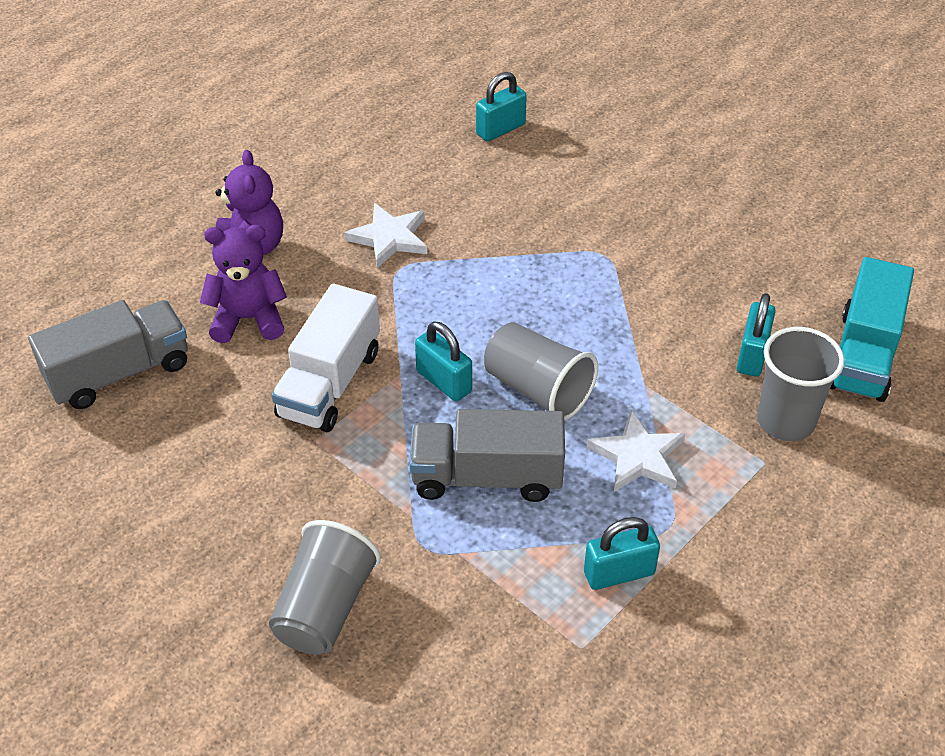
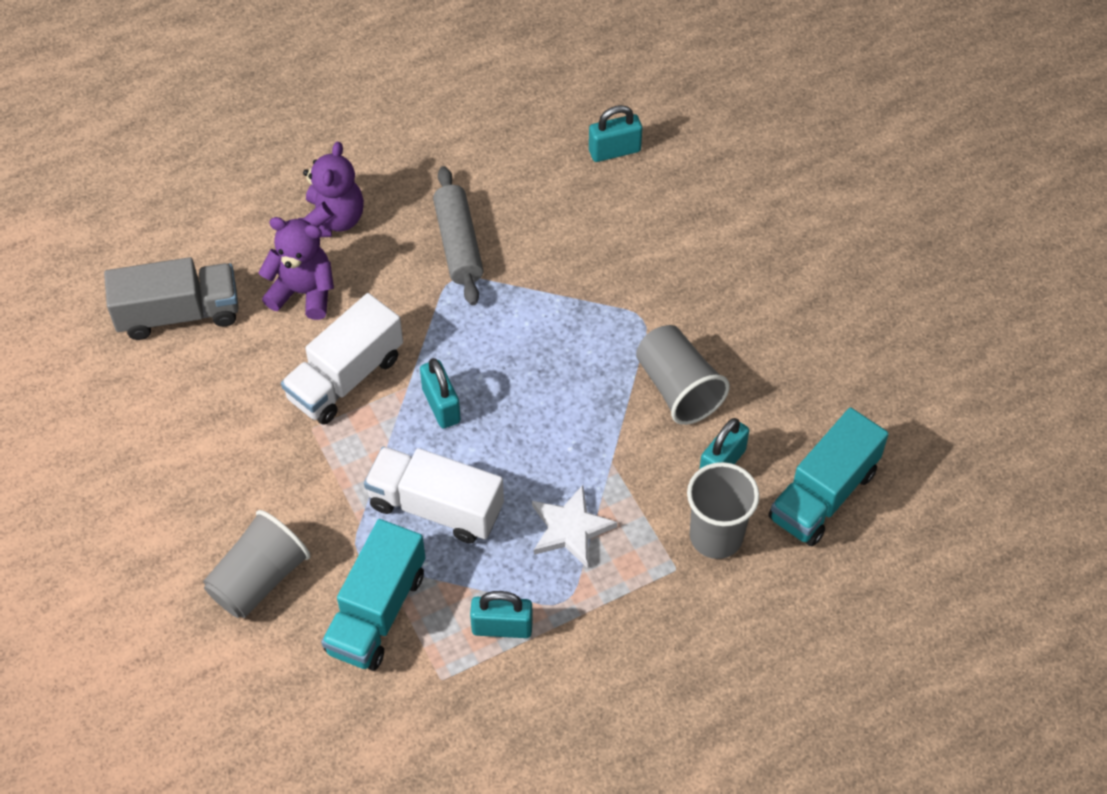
camera: 20 degrees right, 10 degrees up
white star [344,203,427,268] -> grey rolling pin [433,166,484,305]
grey truck [409,409,565,502] -> white truck [364,446,504,543]
grey cup [484,322,598,421] -> grey cup moved to [636,325,730,425]
none -> turquoise truck [321,519,425,671]

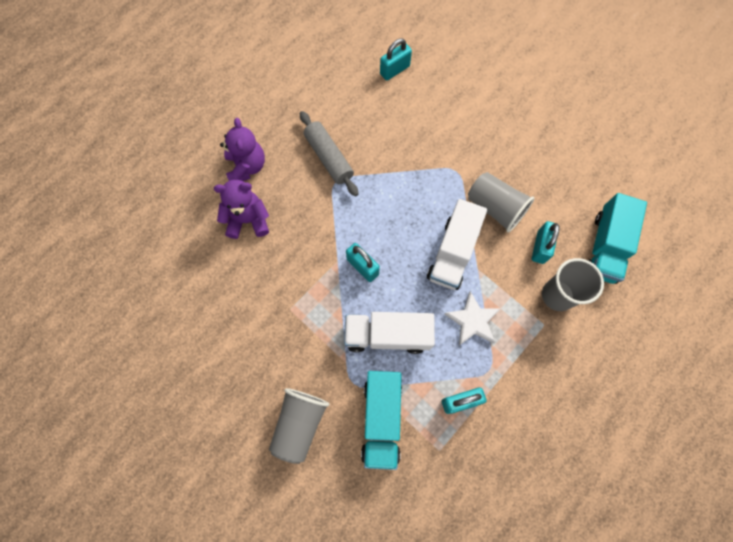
camera: 20 degrees left, 15 degrees up
grey truck [104,257,239,340] -> none
white truck [281,293,403,425] -> white truck moved to [427,199,487,290]

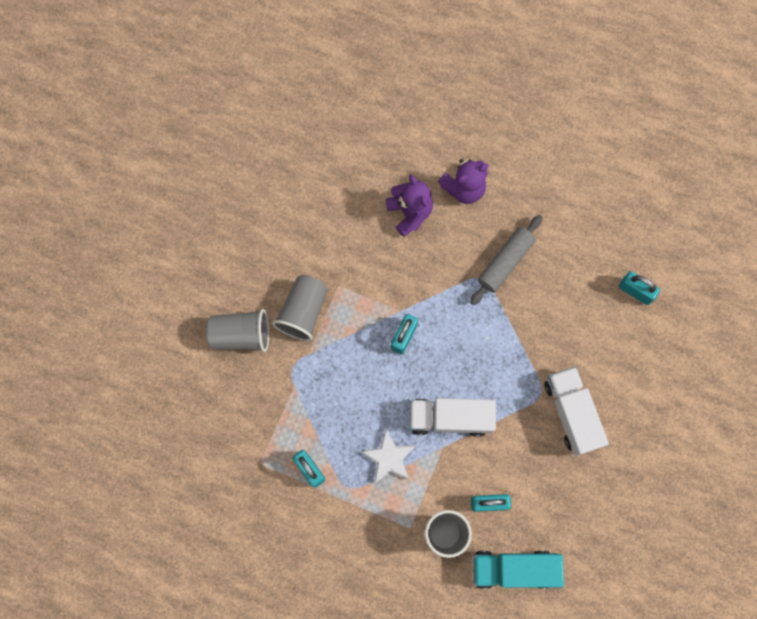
camera: 70 degrees right, 5 degrees up
white truck [344,312,435,354] -> white truck moved to [544,367,609,456]
turquoise truck [361,371,402,470] -> none
grey cup [468,172,534,232] -> grey cup moved to [272,275,328,341]

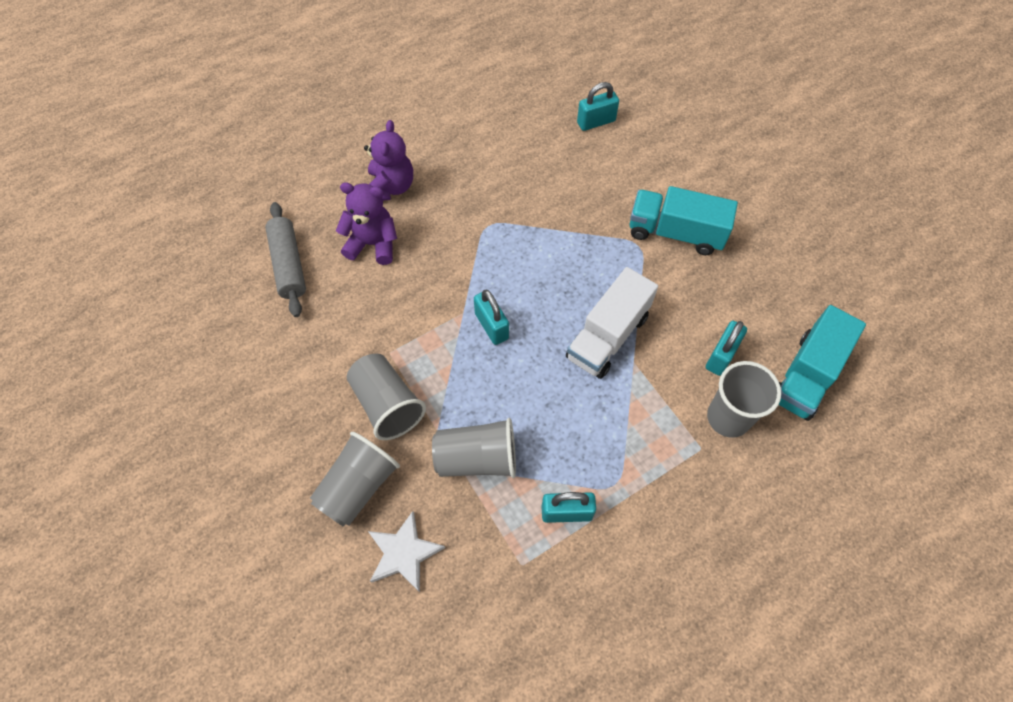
camera: 55 degrees left, 15 degrees down
white star [361,429,416,483] -> white star moved to [368,511,445,592]
grey rolling pin [470,215,543,305] -> grey rolling pin moved to [265,202,306,317]
white truck [544,367,609,456] -> turquoise truck [630,186,738,255]
none -> grey cup [432,418,516,478]

